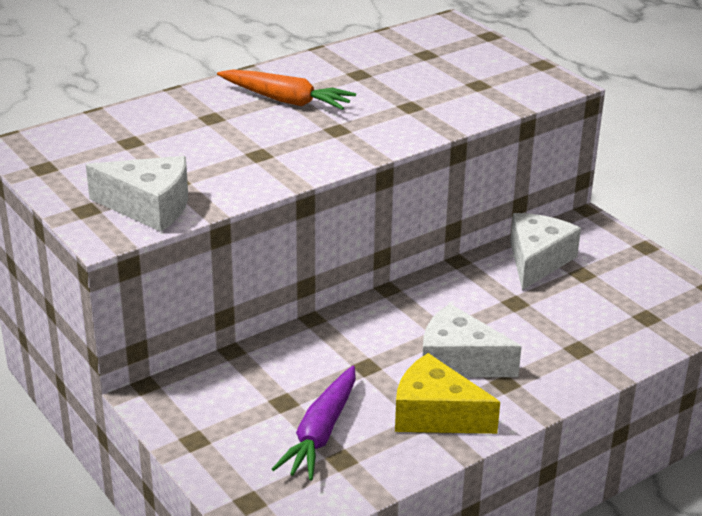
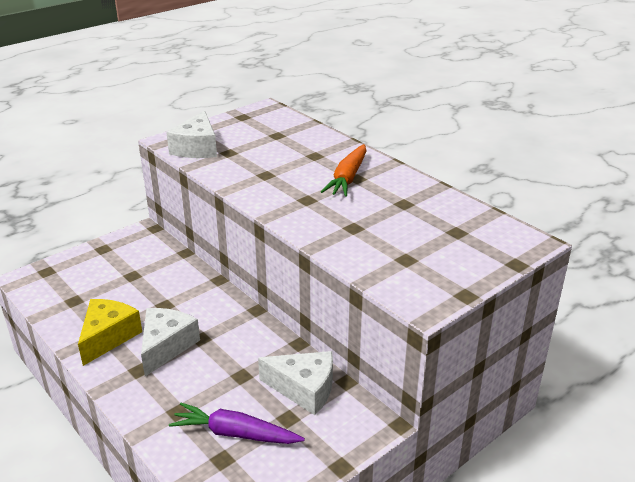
camera: 85 degrees right, 0 degrees up
purple carrot [272,366,356,480] -> purple carrot moved to [169,403,305,444]

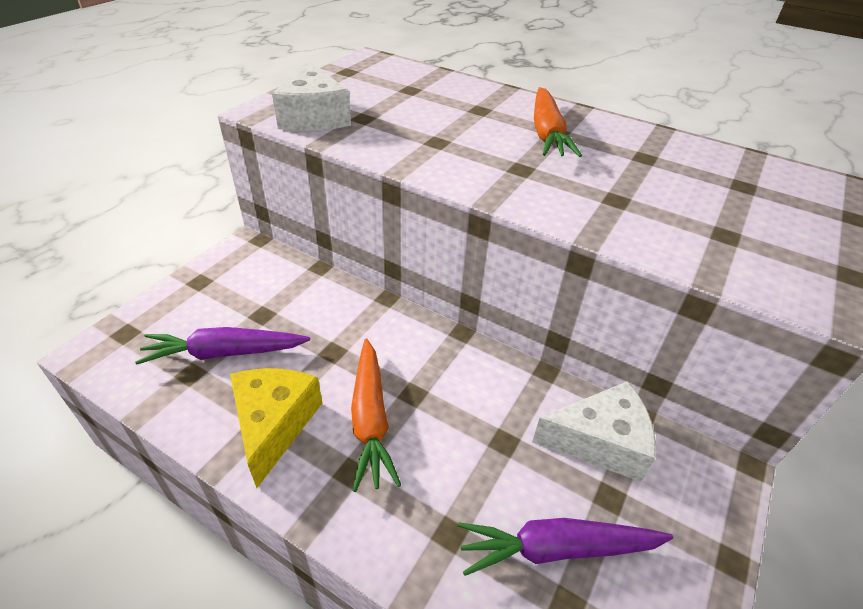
camera: 20 degrees left, 10 degrees up
white cheese [141,308,200,376] -> orange carrot [351,338,401,492]
none -> purple carrot [135,327,310,365]

